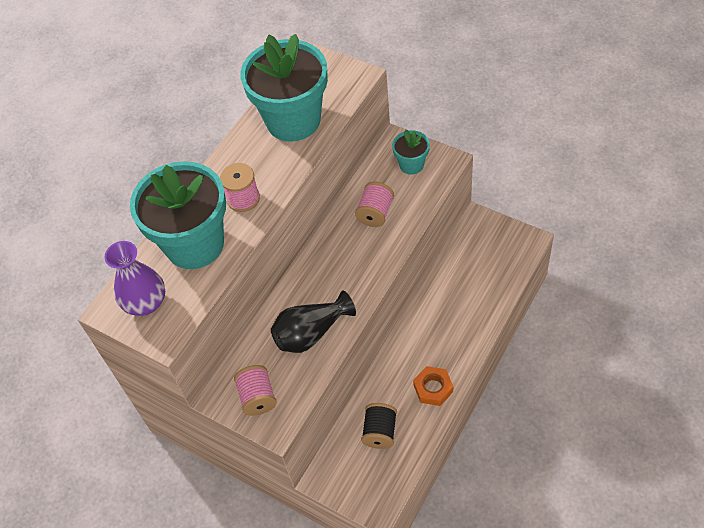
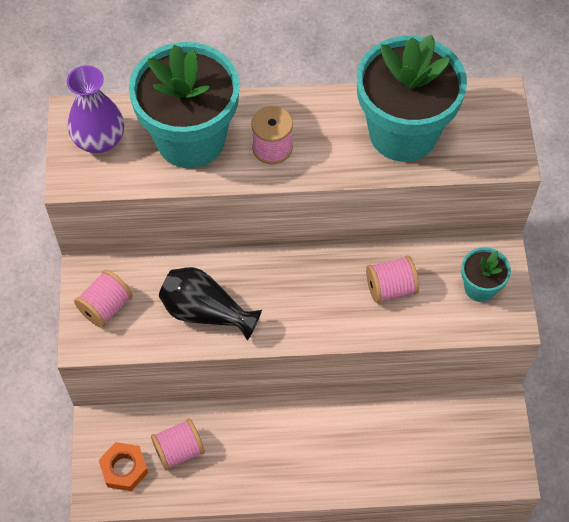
camera: 50 degrees right, 5 degrees up
black spool [361,403,397,449] -> pink spool [151,418,205,471]
orange nut [413,366,453,406] -> orange nut moved to [99,442,148,491]

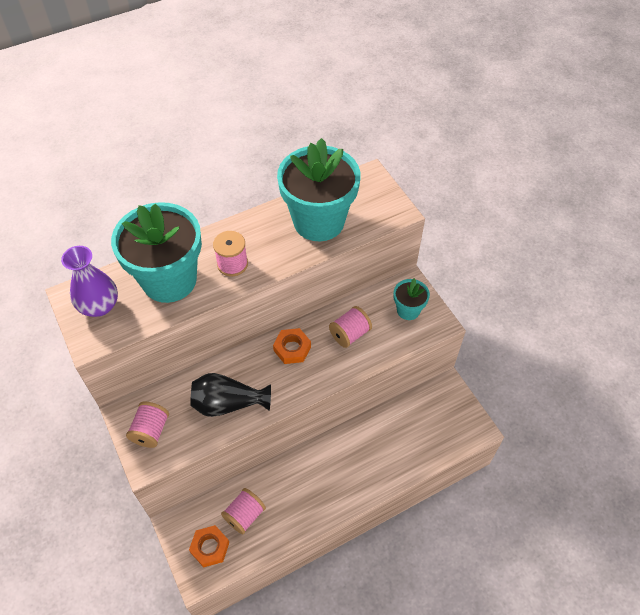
camera: 25 degrees left, 5 degrees down
none -> orange nut [273,328,311,364]

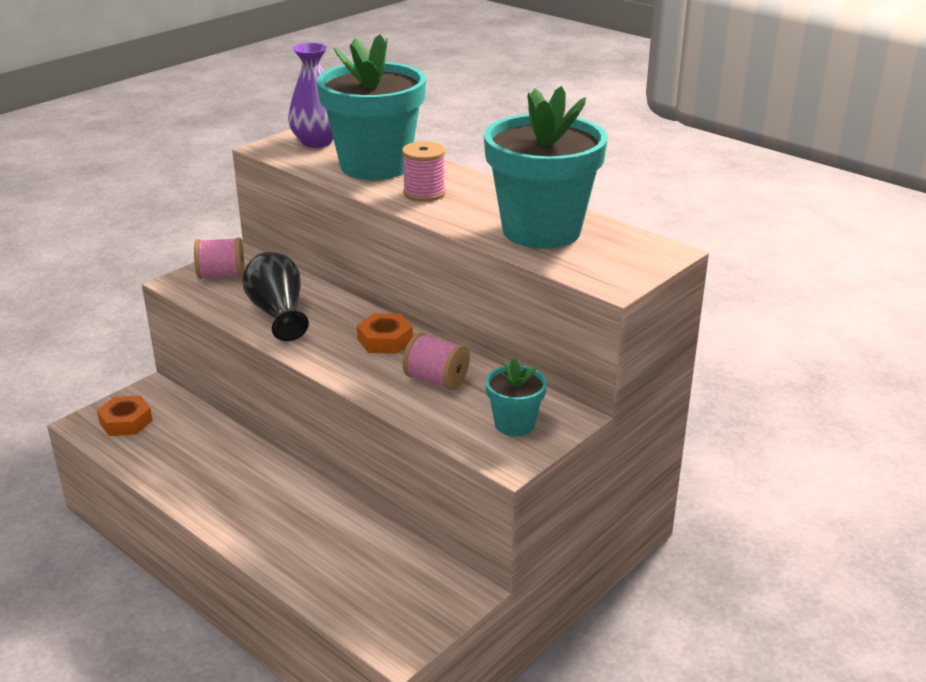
camera: 70 degrees right, 25 degrees down
pink spool [221,488,266,534] -> none

